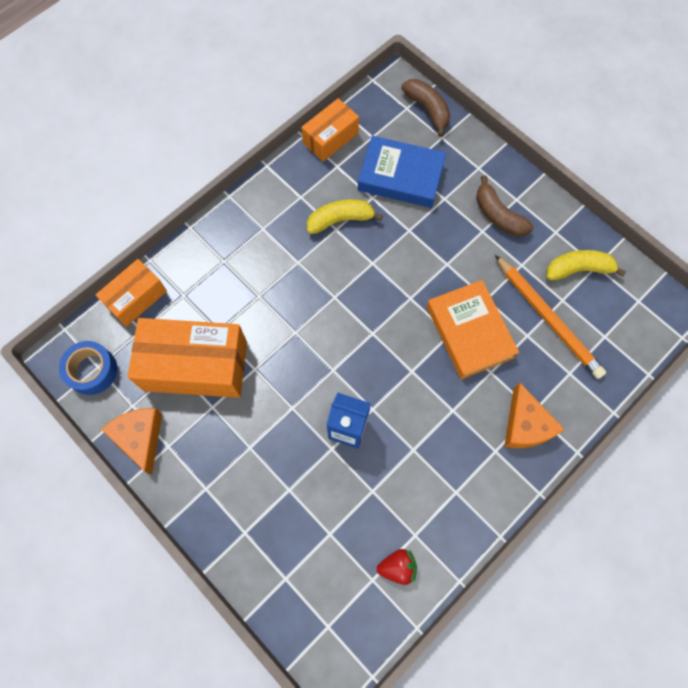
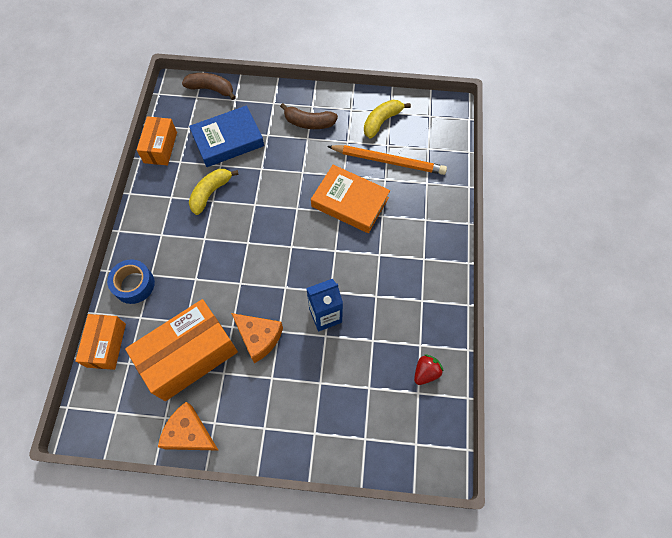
camera: 40 degrees left, 5 degrees down
blue tape [59,341,117,395] -> blue tape moved to [107,260,155,304]
orange cheese [504,383,565,448] -> orange cheese moved to [231,313,283,363]

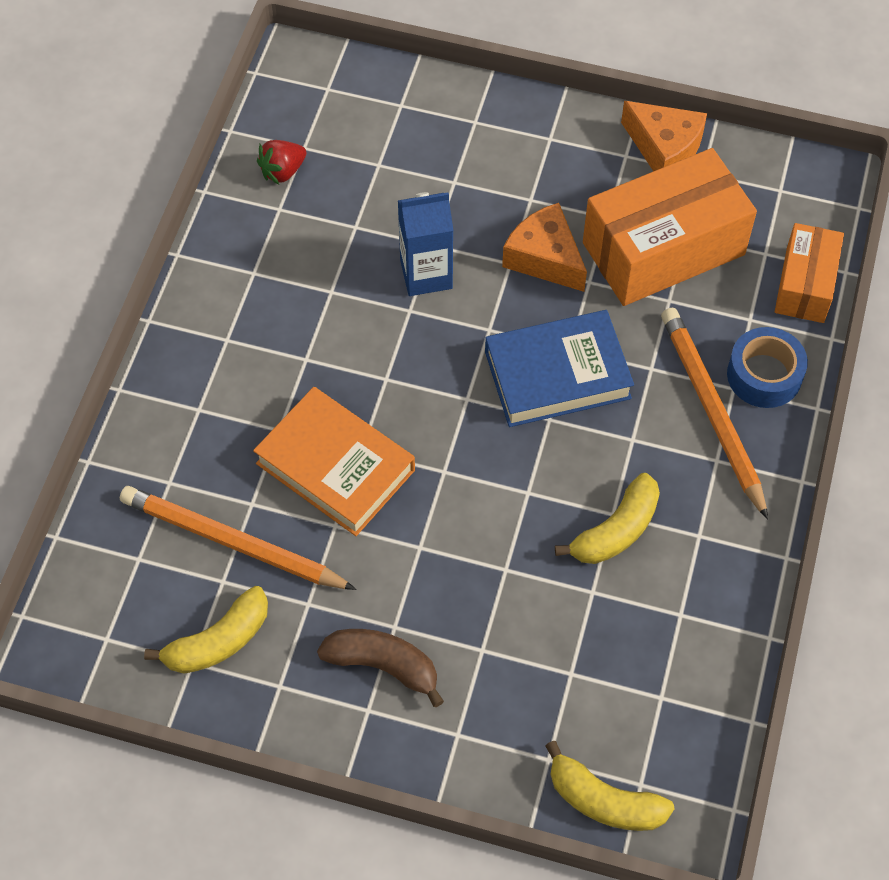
camera: 170 degrees left, 5 degrees down
orange box [137,116,177,166] -> none
brown banana [182,73,236,100] -> yellow banana [545,741,675,831]
blue book [189,105,264,167] -> blue book moved to [485,310,634,427]
none -> orange pencil [661,308,768,520]

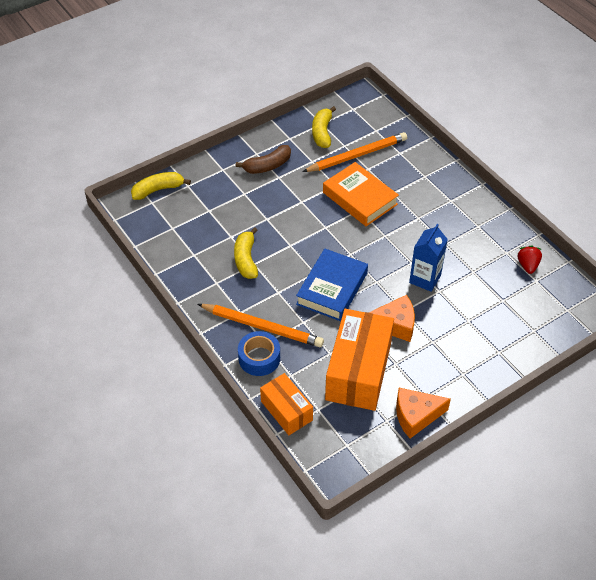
camera: 130 degrees right, 10 degrees down
orange book [253,387,415,536] -> orange book turned 60 degrees clockwise [323,162,399,226]

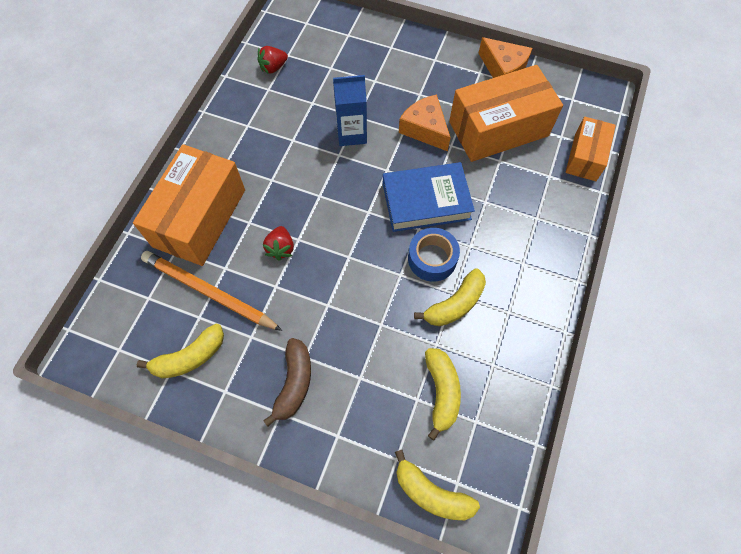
camera: 125 degrees left, 15 degrees up
orange pencil [198,304,324,347] -> none
brown banana [236,145,291,174] -> brown banana turned 75 degrees clockwise [263,338,311,427]
blue tape [238,331,280,376] -> blue tape moved to [408,228,460,282]
orange book [323,162,399,226] -> red strawberry [263,226,294,261]
none -> orange box [133,144,245,266]
none -> yellow banana [425,348,461,441]

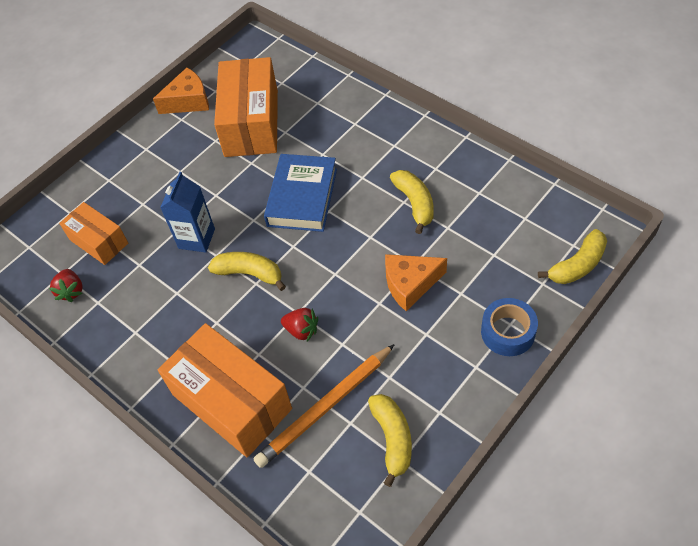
camera: 65 degrees left, 10 degrees down
brown banana [263,338,311,427] -> none
orange cheese [399,95,451,151] -> orange cheese moved to [385,254,447,311]
blue tape [408,228,460,282] -> blue tape moved to [481,298,538,356]
yellow banana [425,348,461,441] -> yellow banana moved to [208,252,286,291]
orange box [566,117,616,181] -> orange box moved to [59,202,128,265]

